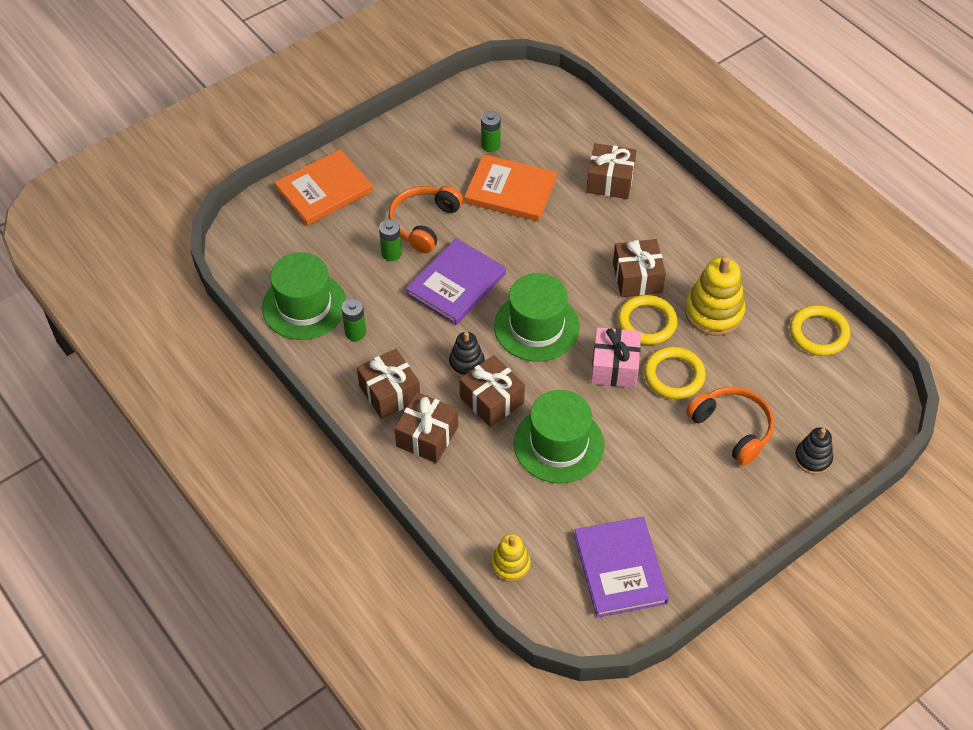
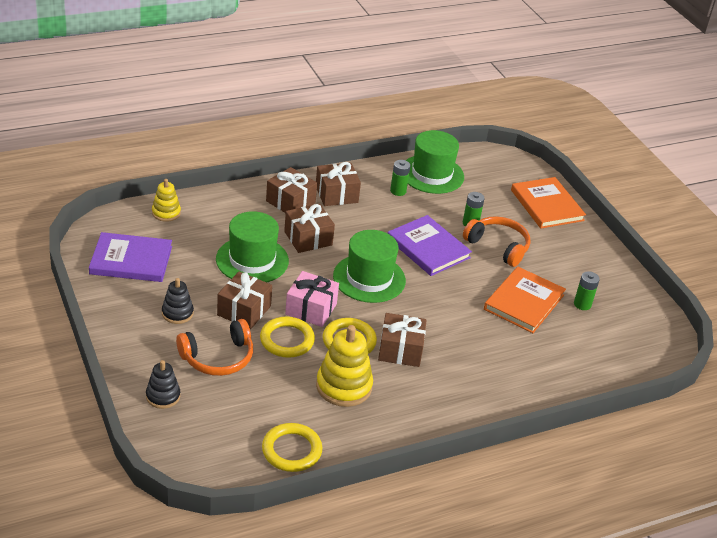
camera: 100 degrees right, 15 degrees down
black stacking toy [449,332,485,377] -> black stacking toy moved to [162,278,194,324]
brown gift [586,143,637,199] -> brown gift moved to [217,271,272,329]

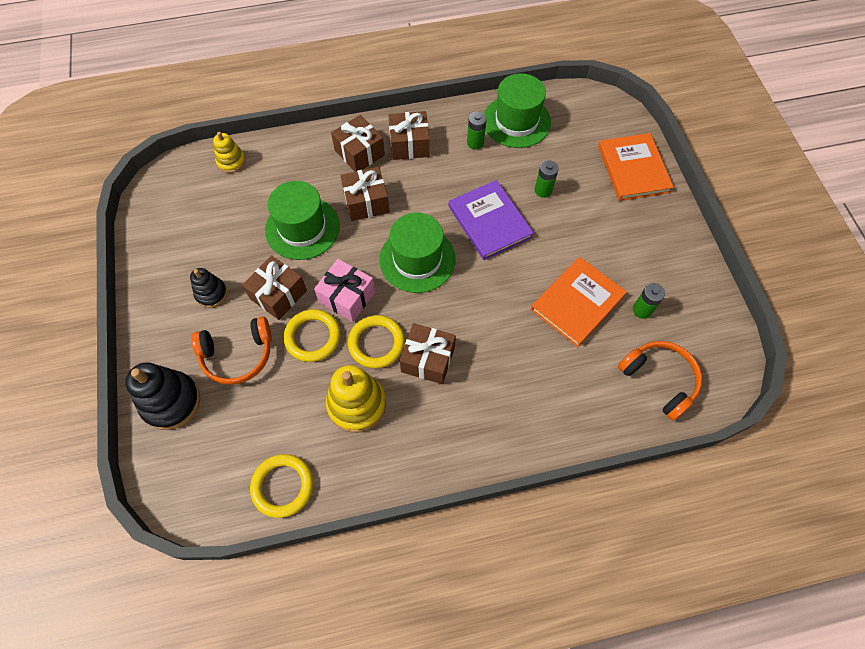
camera: 15 degrees right, 25 degrees up
purple book [89,232,172,282] -> none
black stacking toy [146,360,180,409] -> black stacking toy [125,362,200,430], size x1.70
orange headphones [463,216,530,267] -> orange headphones moved to [618,341,702,421]

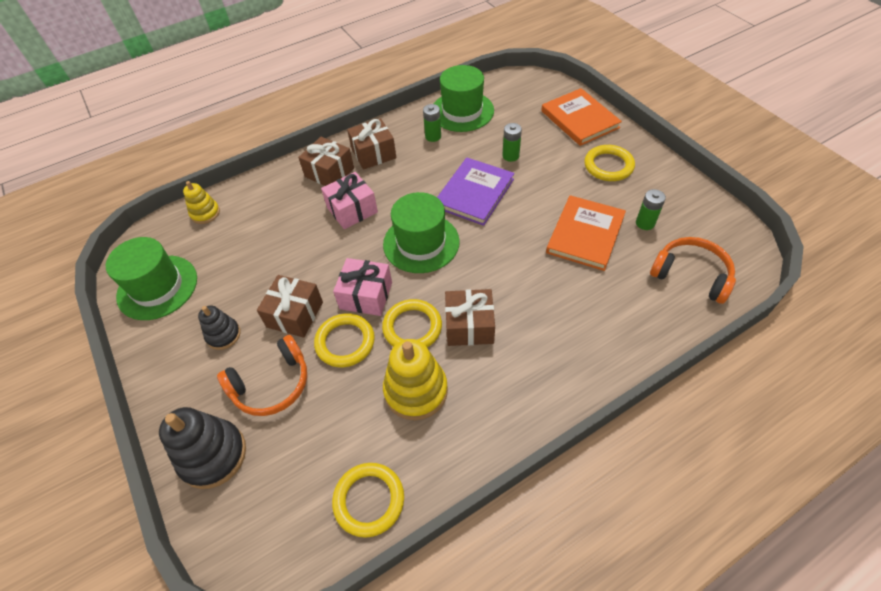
camera: 15 degrees left, 10 degrees down
green hat [265,181,340,260] -> green hat moved to [106,237,197,320]
brown gift [340,167,389,221] -> pink gift [321,172,378,229]
purple book [448,180,534,260] -> purple book turned 75 degrees clockwise [437,158,515,226]
none -> yellow ring [584,145,635,181]

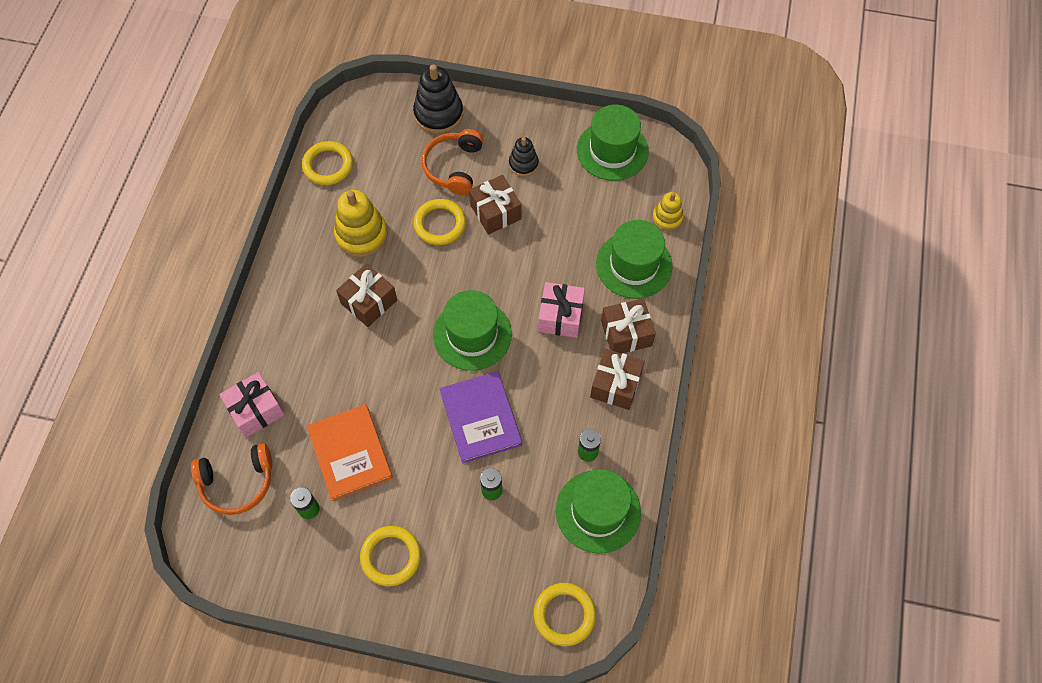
camera: 130 degrees right, 10 degrees up
pink gift [333,258,392,316] -> pink gift moved to [219,372,284,437]
yellow ring [382,299,442,347] -> yellow ring moved to [534,583,596,646]
orange book [541,88,622,146] -> none
none -> green hat [596,220,672,299]

